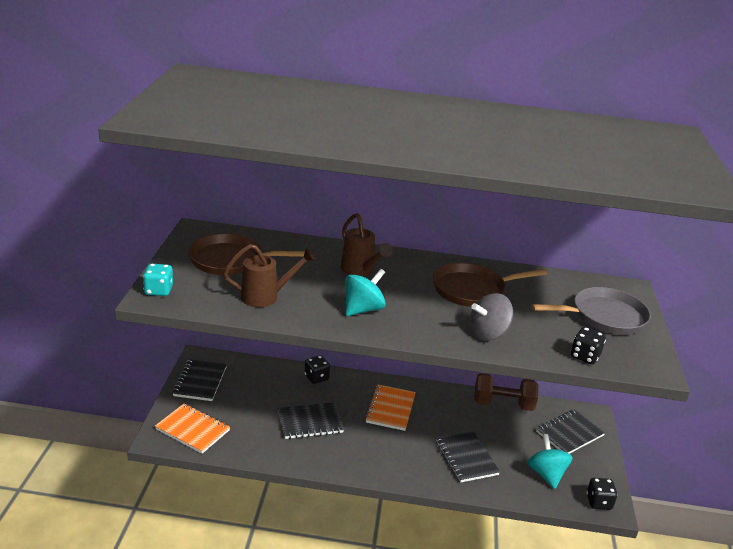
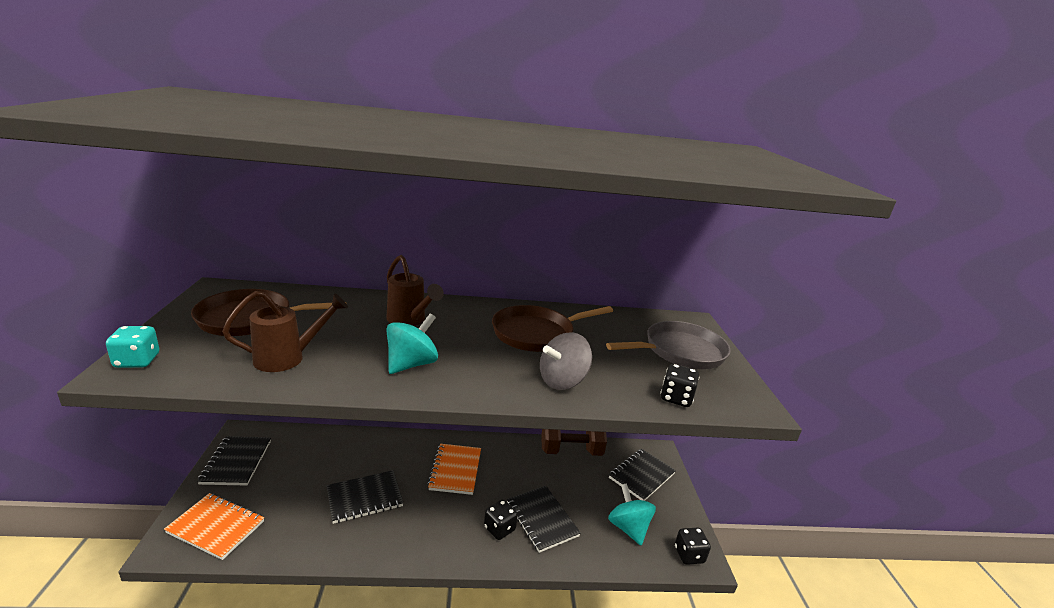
camera: 10 degrees left, 5 degrees down
black dice [304,355,330,384] -> black dice moved to [484,500,518,540]

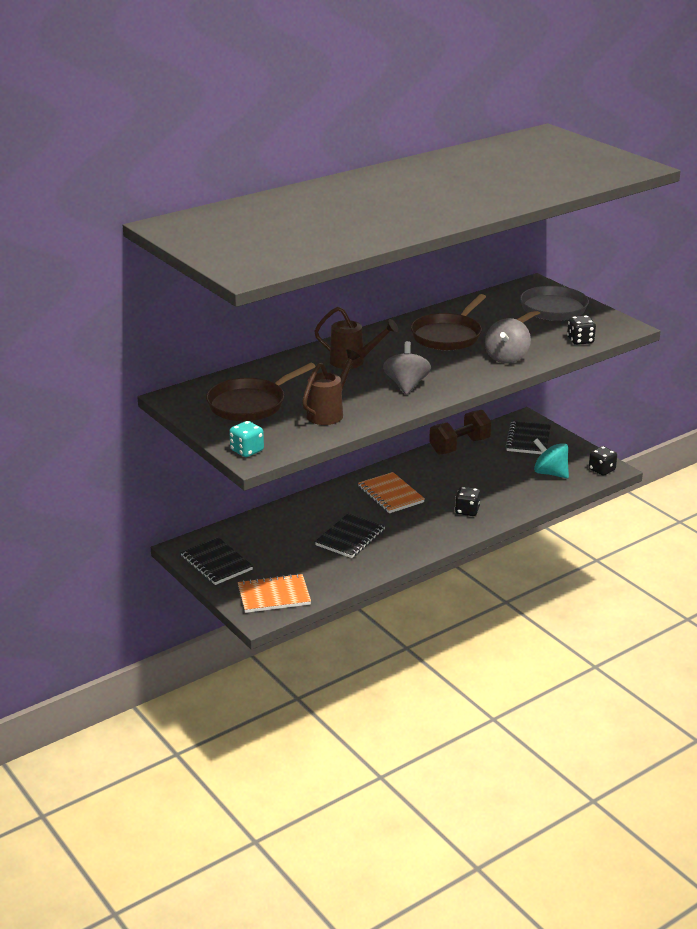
camera: 30 degrees left, 5 degrees up
turquoise spinning top [386,313,438,374] -> grey spinning top [383,341,431,395]
black notebook [507,486,581,553] -> none

